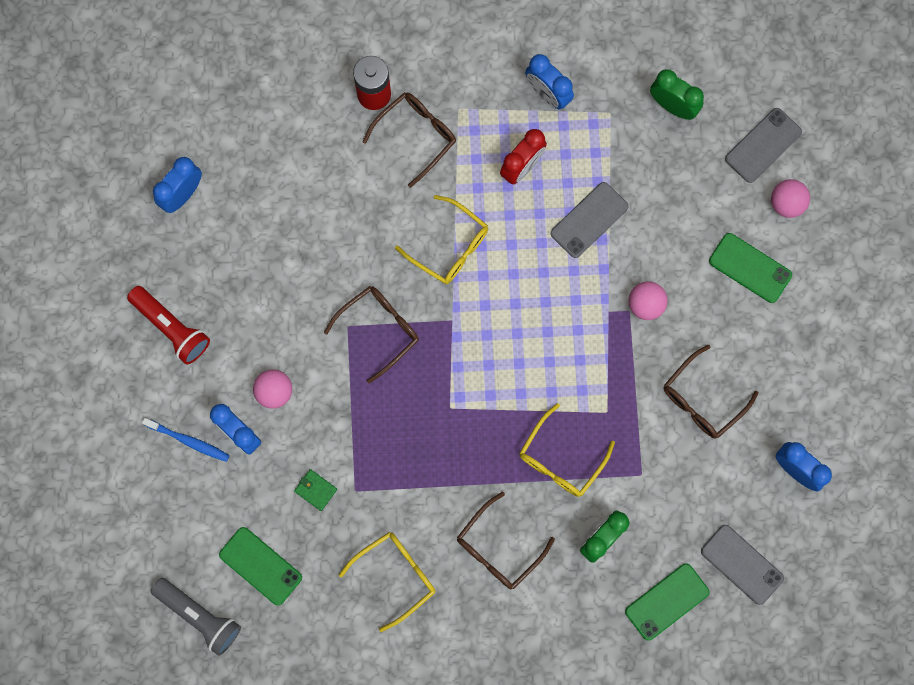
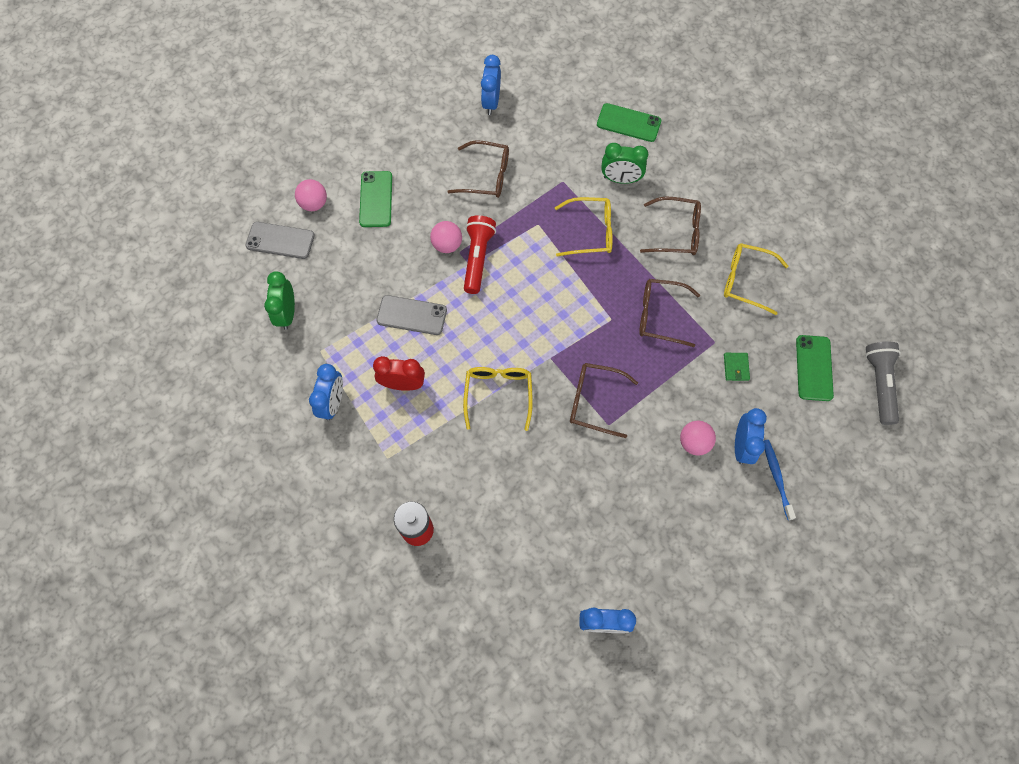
camera: 125 degrees left, 10 degrees down
red flashlight [127,286,210,365] -> red flashlight moved to [464,215,496,294]
brown glasses [362,92,456,188] -> brown glasses moved to [639,279,700,347]
grey phone [701,525,784,605] -> none

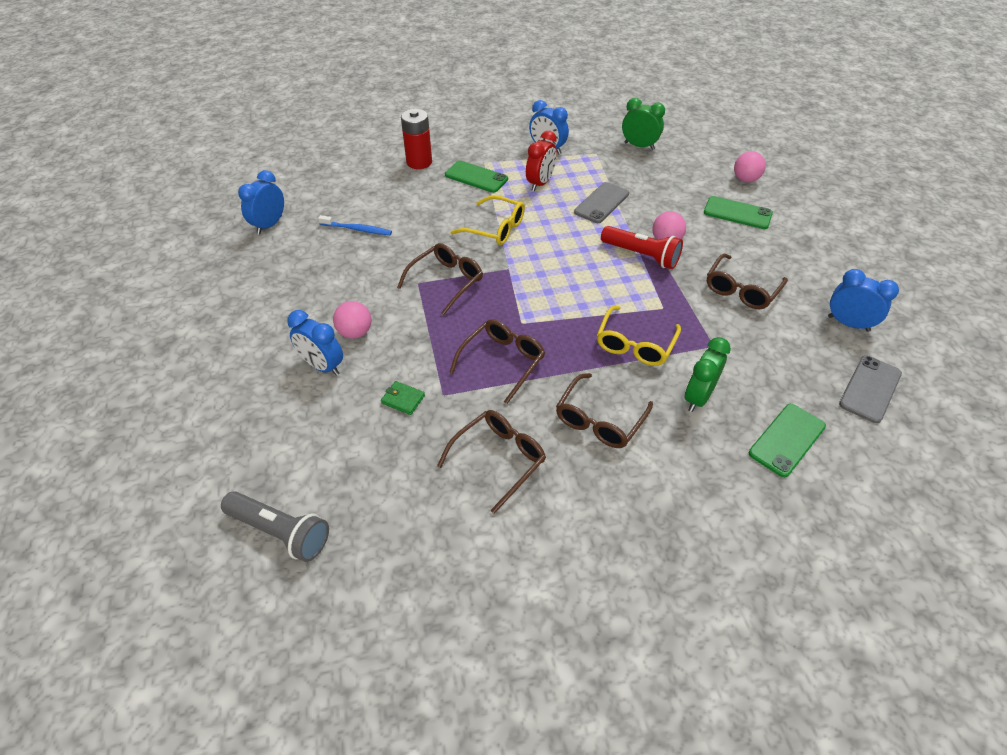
camera: 115 degrees right, 20 degrees down
grey phone [245,222,315,259] -> grey phone moved to [839,356,902,423]
yellow glasses [724,243,788,315] -> brown glasses [437,410,546,514]
blue toothbrush [764,440,796,520] -> blue toothbrush moved to [318,215,392,235]
green phone [796,335,834,401] -> green phone moved to [445,161,508,193]

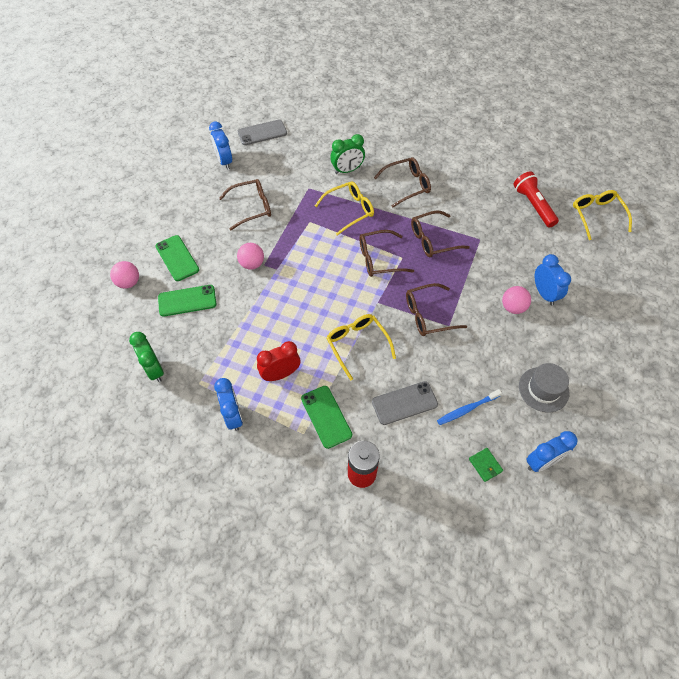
camera: 145 degrees left, 10 degrees up
grey flashlight [221,491,329,562] -> yellow glasses [573,190,632,240]
blue toothbrush [318,215,392,235] -> blue toothbrush turned 75 degrees counterclockwise [437,389,502,425]
green wallet [381,381,425,415] -> green wallet moved to [469,448,503,482]
brown glasses [437,410,546,514] -> brown glasses moved to [360,230,414,277]
grey phone [574,182,629,223] -> grey phone moved to [372,381,438,425]
red flashlight [601,226,683,269] -> red flashlight moved to [513,171,559,228]
green phone [749,404,826,477] -> green phone moved to [158,285,216,317]
none -> grey hat [519,363,569,412]

